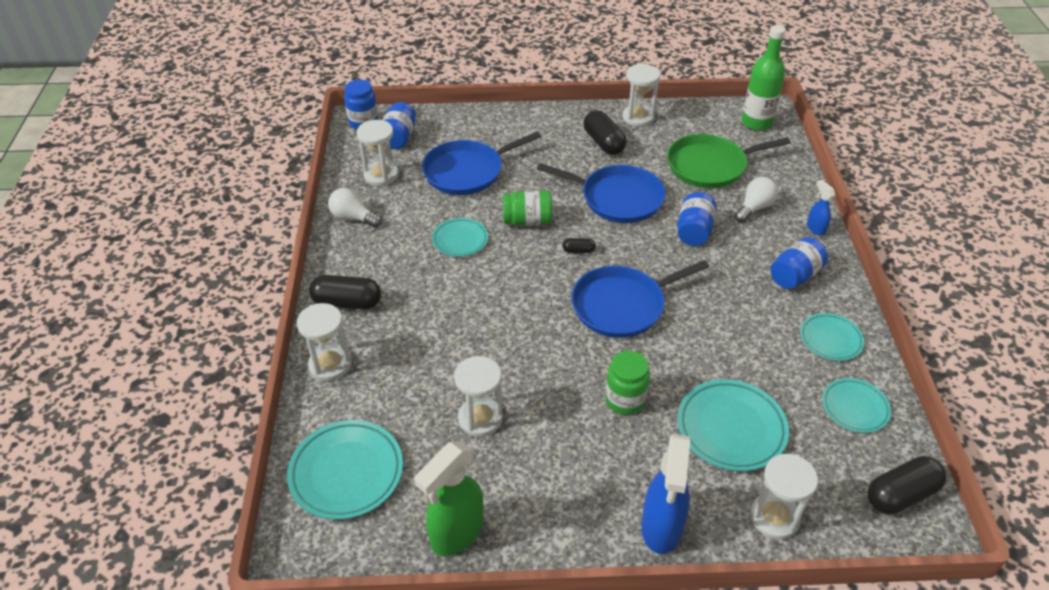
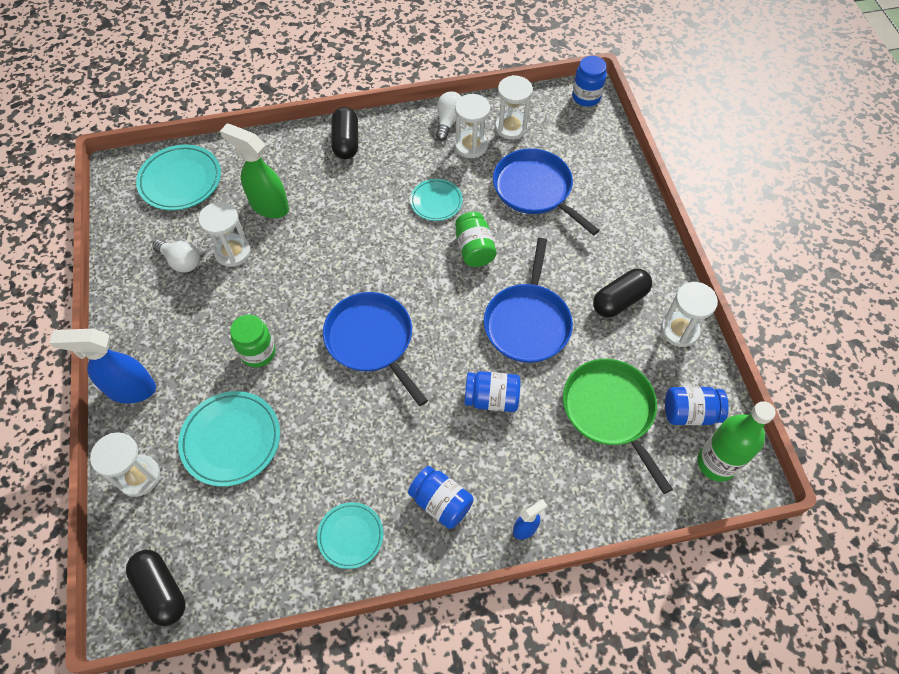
camera: 80 degrees right, 15 degrees up
white hourglass [297,303,352,381] -> white hourglass moved to [455,94,490,158]
blue jar [383,102,416,149] -> blue jar moved to [665,387,729,425]
green spray bottle [414,441,484,556] -> green spray bottle moved to [220,123,289,218]
black capsule [562,238,596,253] -> none
white light bulb [735,177,778,223] -> white light bulb moved to [152,240,200,272]
turquoise plate [822,378,891,433] -> none

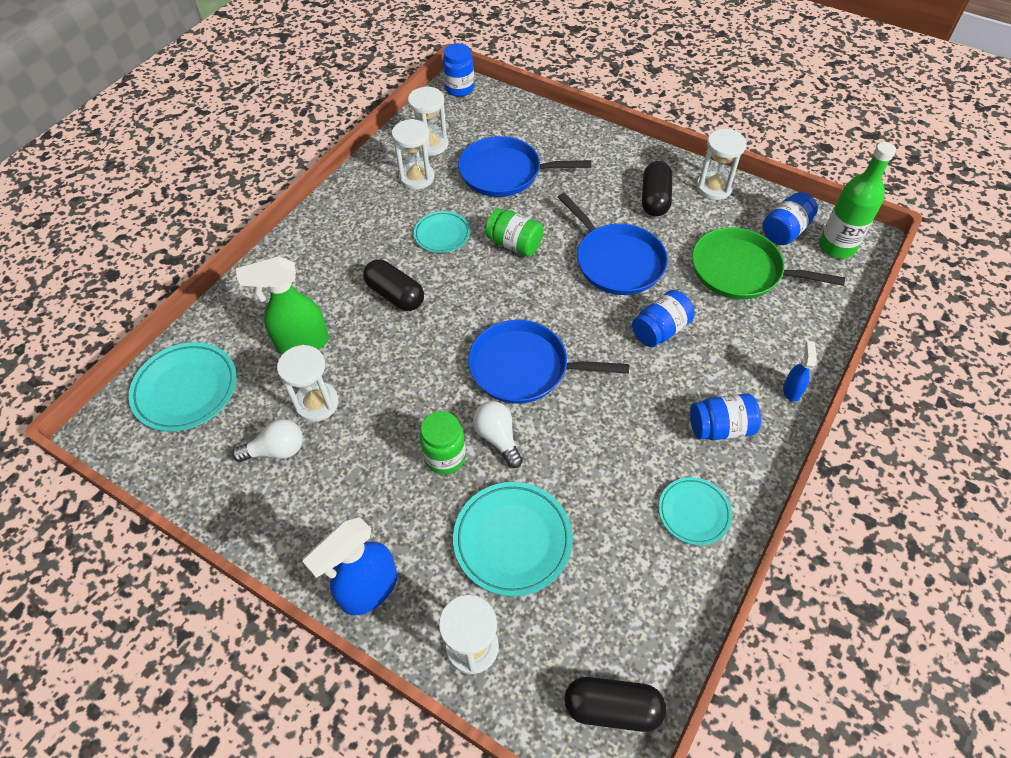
camera: 45 degrees left, 5 degrees down
black capsule [331,107,358,159] -> black capsule moved to [363,260,424,311]
white light bulb [436,91,462,141] -> white light bulb moved to [473,401,523,468]

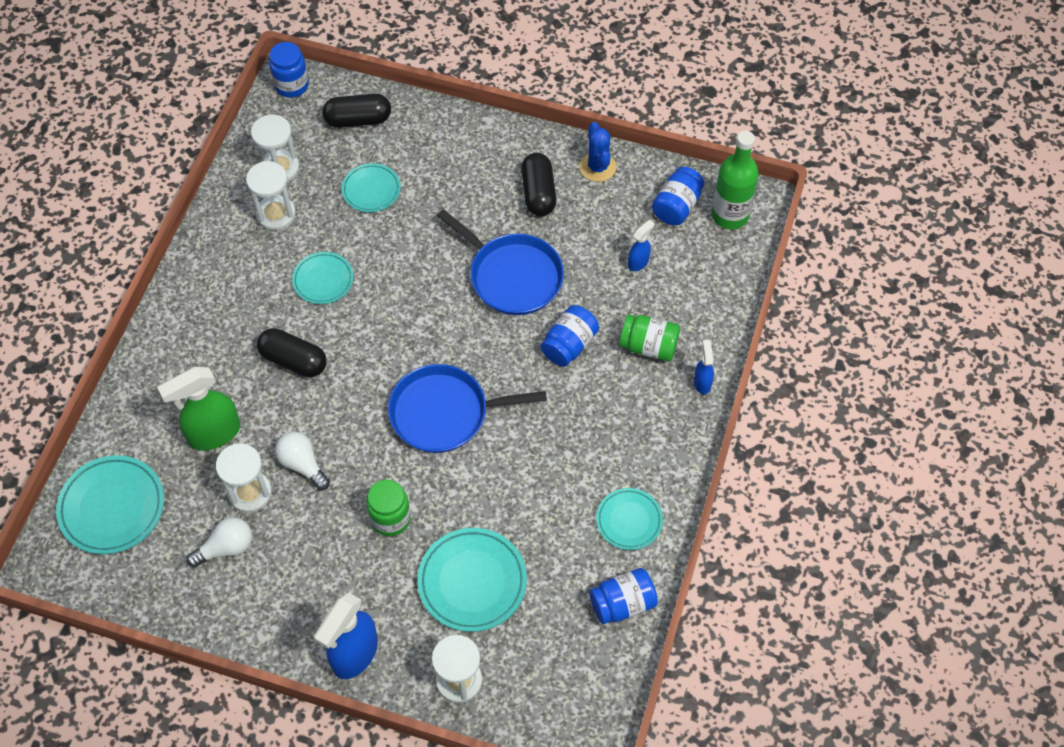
camera: 15 degrees left, 5 degrees up
blue pan [458,136,591,197] -> turquoise plate [342,163,401,212]
white light bulb [473,401,523,468] -> white light bulb moved to [275,432,330,490]
green jar [485,208,544,256] -> green jar moved to [619,314,680,361]
black capsule [564,677,666,732] -> black capsule moved to [322,94,391,128]
blue jar [690,394,761,440] -> blue jar moved to [589,568,658,624]
green pan [692,227,845,300] -> blue spray bottle [628,219,654,271]
white hourglass [696,129,747,200] -> blue cactus [580,122,616,182]

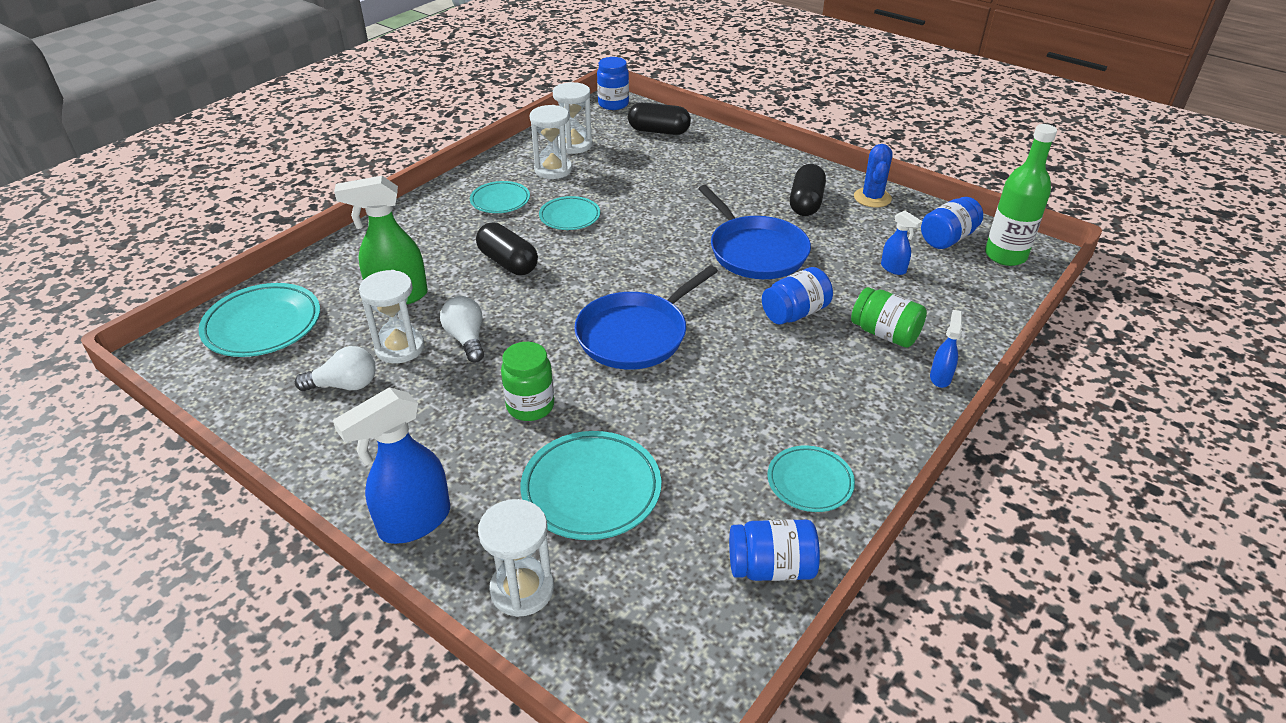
camera: 20 degrees right, 20 degrees down
turquoise plate [342,163,401,212] -> turquoise plate moved to [470,181,530,213]
blue pan [388,364,547,453] -> blue pan turned 60 degrees counterclockwise [574,265,718,369]
blue spray bottle [628,219,654,271] -> blue spray bottle turned 75 degrees clockwise [881,211,922,275]

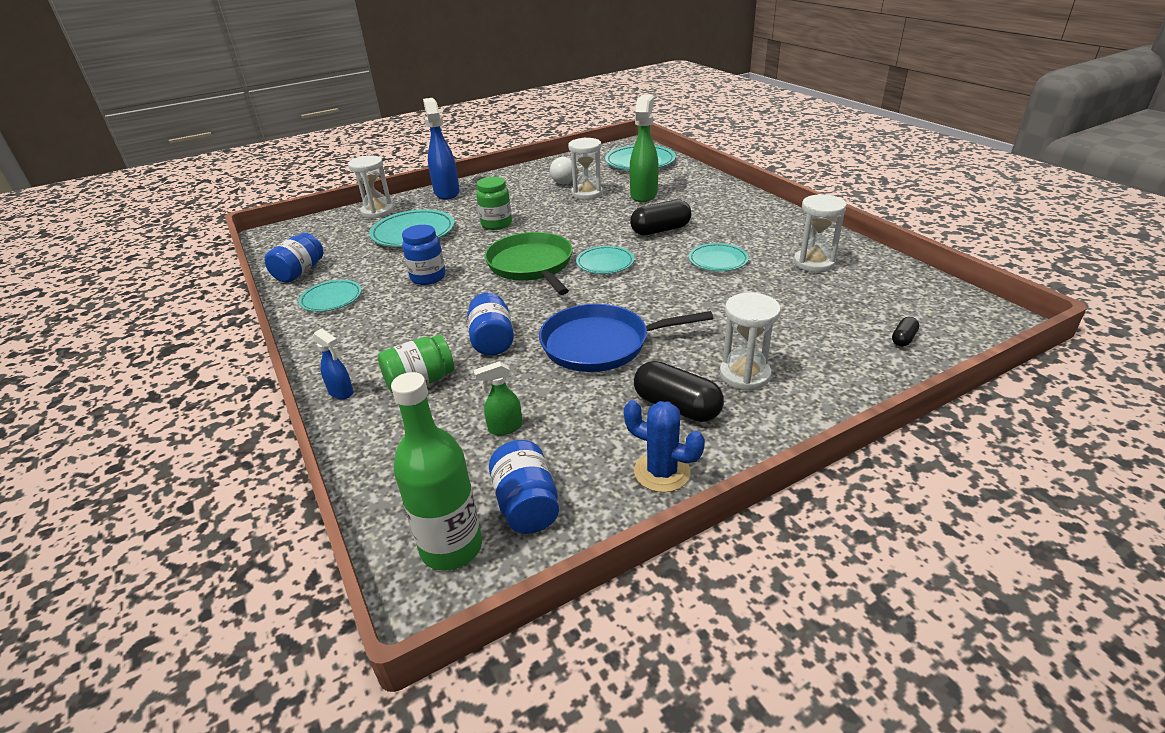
camera: 115 degrees right, 5 degrees down
white light bulb [440,296,484,362] -> none
turquoise plate [470,181,530,213] -> turquoise plate moved to [576,246,634,274]
white hourglass [553,82,592,154] -> white hourglass moved to [719,293,781,391]
blue pan [574,265,718,369] -> green pan [485,232,573,295]
blue jar [597,57,629,110] -> blue jar moved to [402,225,446,285]
black capsule [628,102,691,135] -> black capsule [892,317,919,347], size x0.49
blue spray bottle [881,211,922,275] -> green spray bottle [474,361,522,435]

